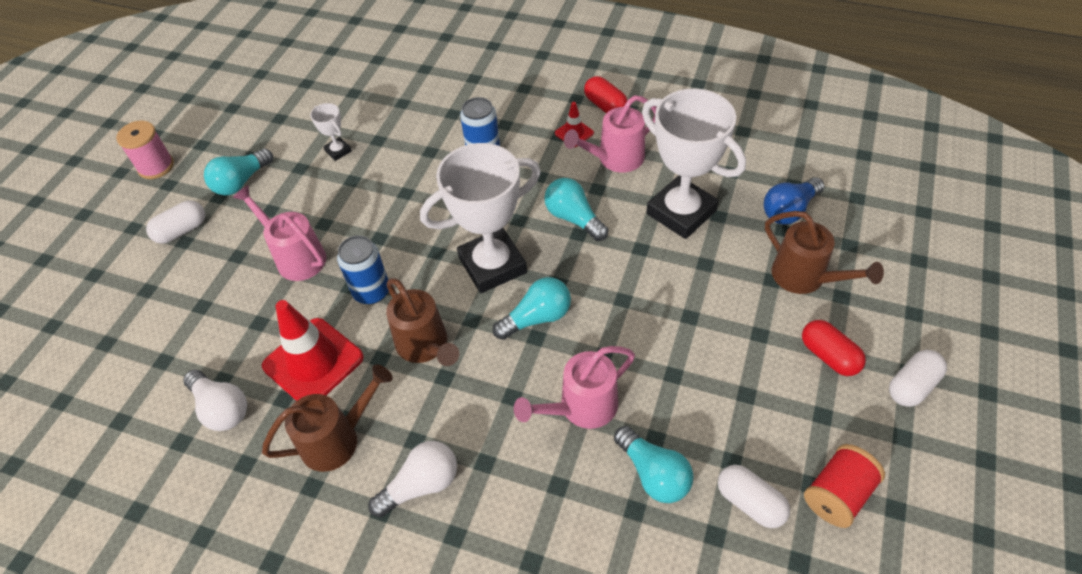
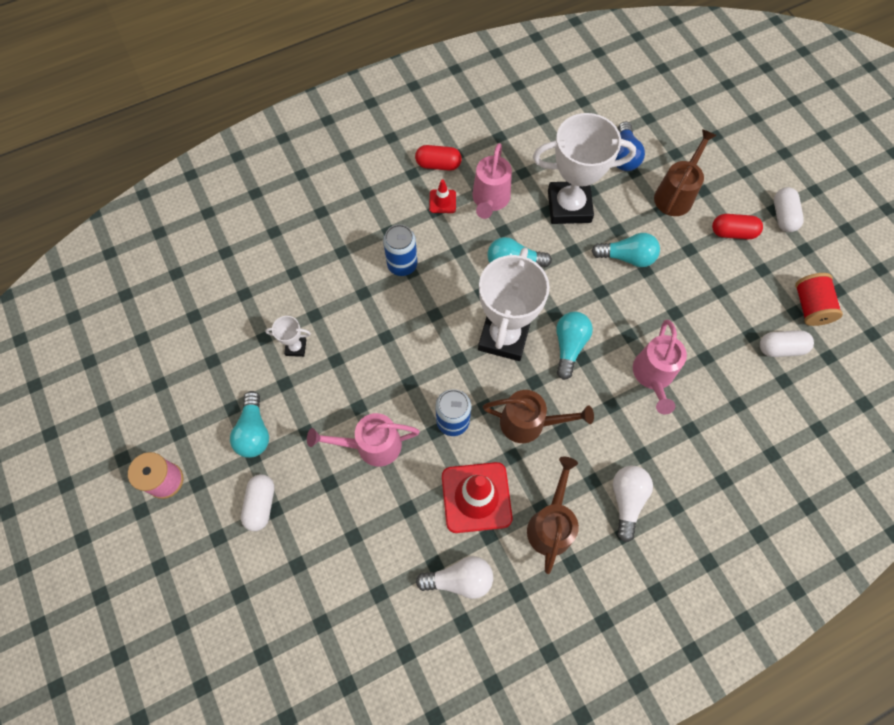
camera: 50 degrees left, 15 degrees up
turquoise light bulb [614,426,694,503] -> turquoise light bulb moved to [592,233,660,267]
brown watering can [765,211,884,294] -> brown watering can turned 60 degrees counterclockwise [654,129,717,216]

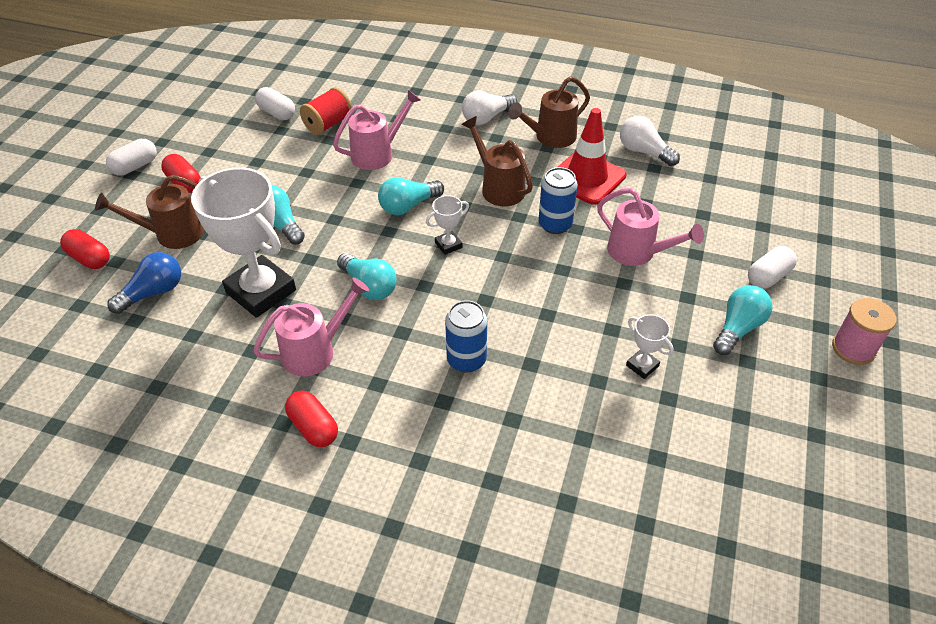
camera: 135 degrees left, 20 degrees down
red traffic cone [429,180,456,213] -> none
white trophy [478,247,550,361] -> white trophy [426,195,469,255], size x0.43
red spool [795,273,843,326] -> red spool moved to [300,87,352,135]
none -> red capsule [60,229,110,269]

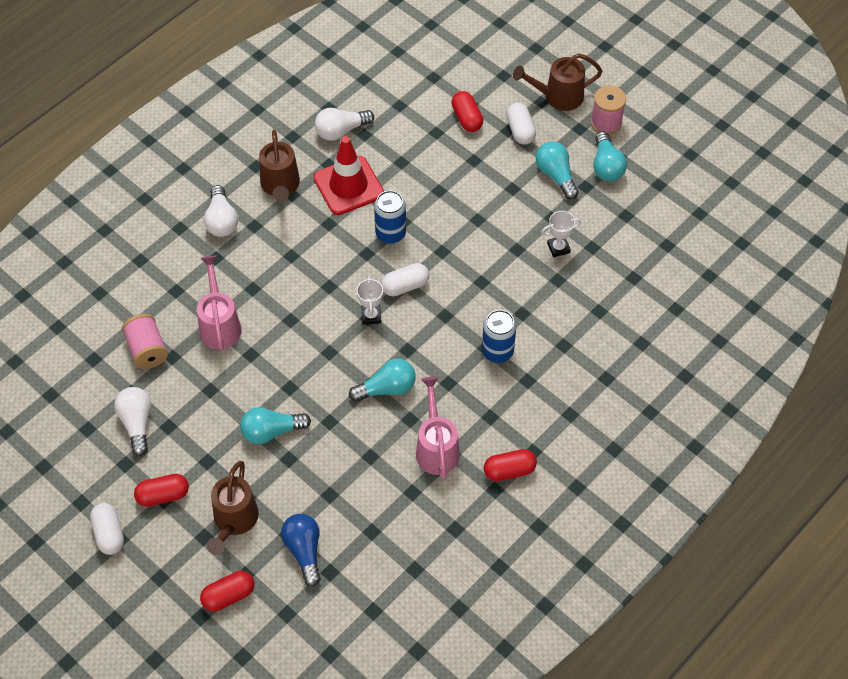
camera: 65 degrees left, 10 degrees up
white trophy [191,167,296,318] -> none
white capsule [255,87,295,120] -> white capsule moved to [381,263,429,296]
red spool [300,87,352,135] -> pink spool [122,314,168,369]
turquoise light bulb [378,177,444,215] -> turquoise light bulb moved to [593,131,627,181]
brown watering can [462,116,533,206] -> brown watering can moved to [513,53,602,111]
pink watering can [597,188,704,266] -> none
none -> white light bulb [114,387,152,456]
none -> red capsule [452,91,483,132]

